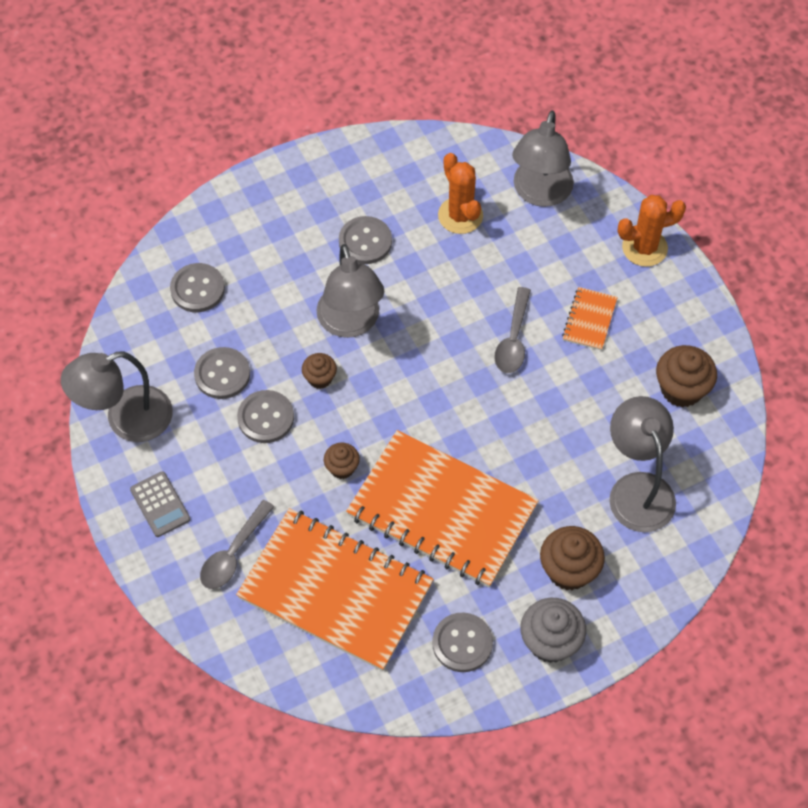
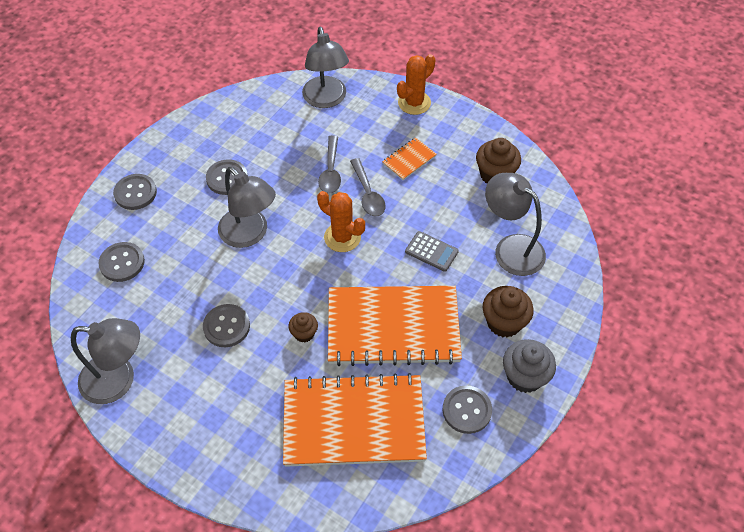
camera: 30 degrees left, 5 degrees down
grey lamp [61,352,173,442] -> grey lamp turned 120 degrees counterclockwise [71,318,140,404]
grey calculator [130,471,190,537] -> grey calculator moved to [405,231,459,272]
grey button [194,347,250,399] -> grey button moved to [113,174,157,210]
grey spoon [200,500,274,589] -> grey spoon moved to [318,135,341,194]
brown cupcake [302,353,337,389] -> none
orange cactus [438,153,483,234] -> orange cactus moved to [317,191,365,252]
orange notebook [562,287,618,351] -> orange notebook turned 60 degrees clockwise [382,138,437,180]

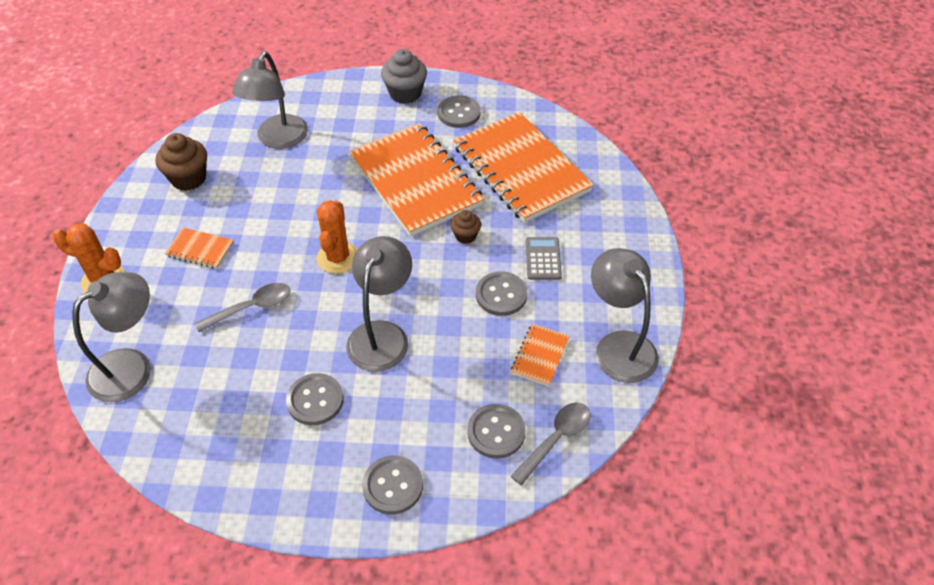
camera: 120 degrees left, 5 degrees down
grey spoon [350,158,386,216] -> grey spoon moved to [510,403,590,485]
grey calculator [405,231,459,272] -> grey calculator moved to [526,237,562,280]
brown cupcake [483,286,534,338] -> none
none -> orange notebook [511,324,569,386]

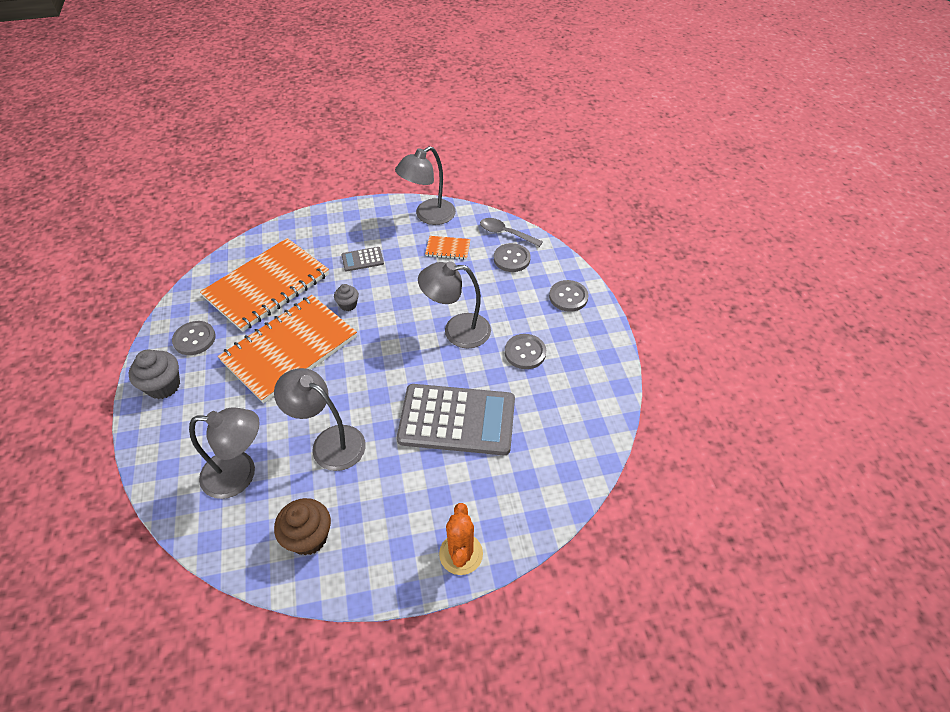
camera: 105 degrees left, 0 degrees up
grey lamp [72,272,151,402] -> grey lamp moved to [274,368,366,471]
orange notebook [165,228,234,269] -> none
grey spoon [195,283,290,332] -> grey calculator [397,384,515,455]
orange cactus [316,200,358,274] -> none
brown cupcake [450,210,481,244] -> grey cupcake [334,284,359,311]
grey button [476,271,527,316] -> none

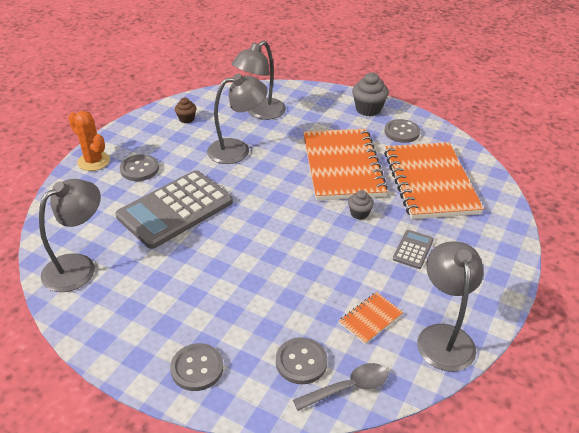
camera: 130 degrees right, 10 degrees down
brown cupcake [274,498,331,556] -> brown cupcake [175,98,196,123], size x0.58
grey lamp [418,261,491,348] -> grey lamp moved to [39,179,101,292]
grey button [505,334,546,369] -> grey button moved to [120,154,159,181]

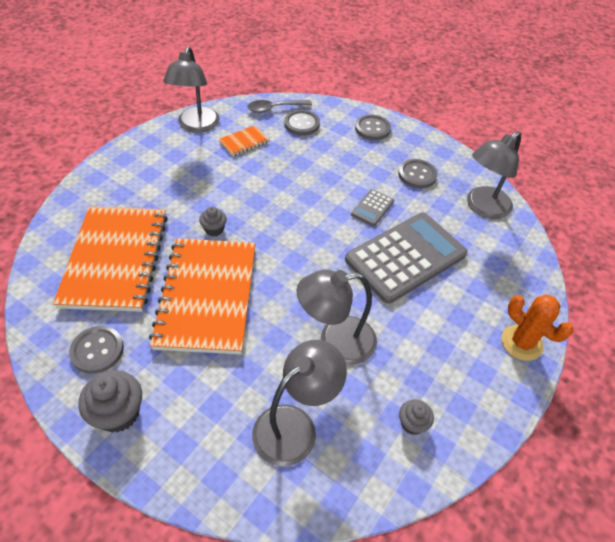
camera: 175 degrees left, 10 degrees up
grey button [120,154,159,181] -> grey button moved to [398,159,438,189]
brown cupcake [175,98,196,123] -> grey cupcake [399,399,434,435]
grey calculator [393,230,434,269] -> grey calculator moved to [351,189,394,226]

